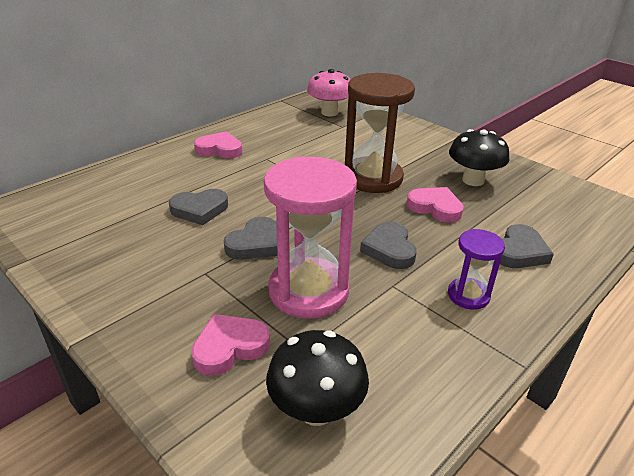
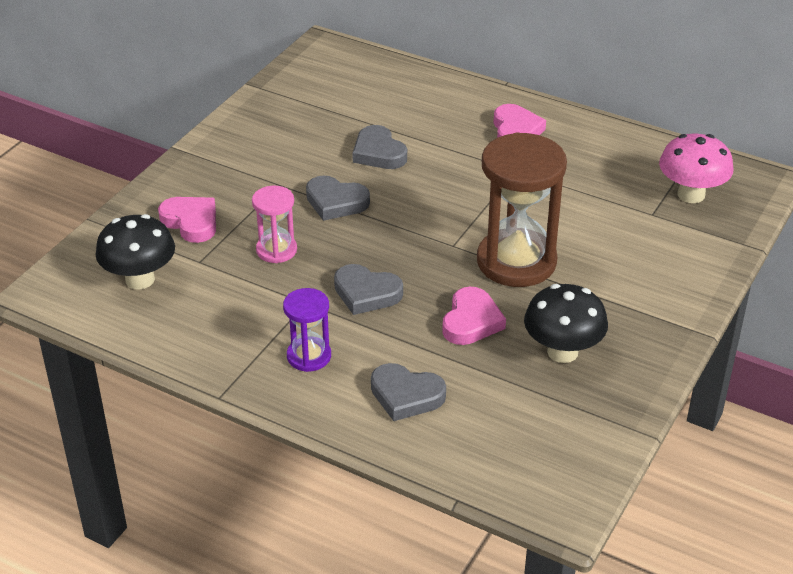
camera: 75 degrees right, 5 degrees up
pink hourglass [264,156,357,319] -> pink hourglass [252,185,297,263], size x0.52
grey heart [360,221,417,269] -> grey heart turned 135 degrees counterclockwise [334,264,403,315]

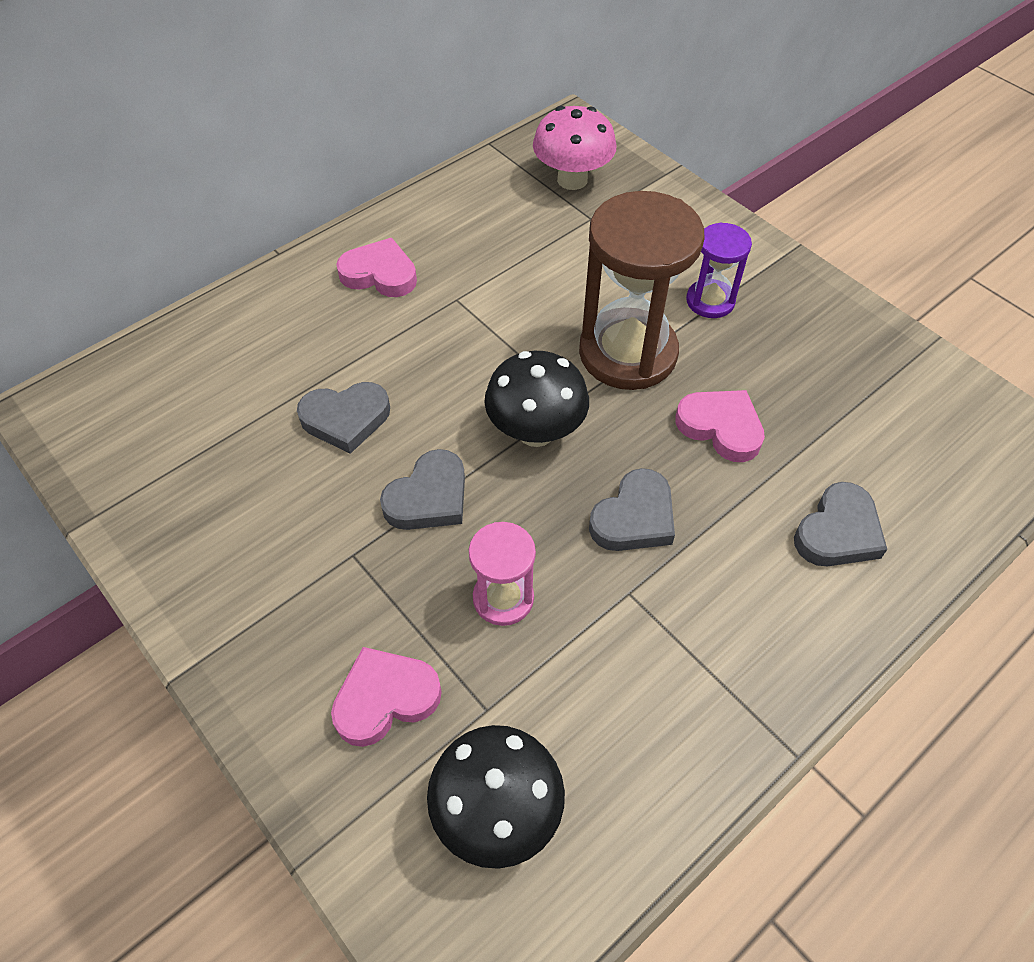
camera: 70 degrees left, 15 degrees up
purple hourglass [283,288,331,372] -> purple hourglass moved to [686,222,752,318]
black mushroom [524,284,608,363] -> black mushroom moved to [484,351,589,447]

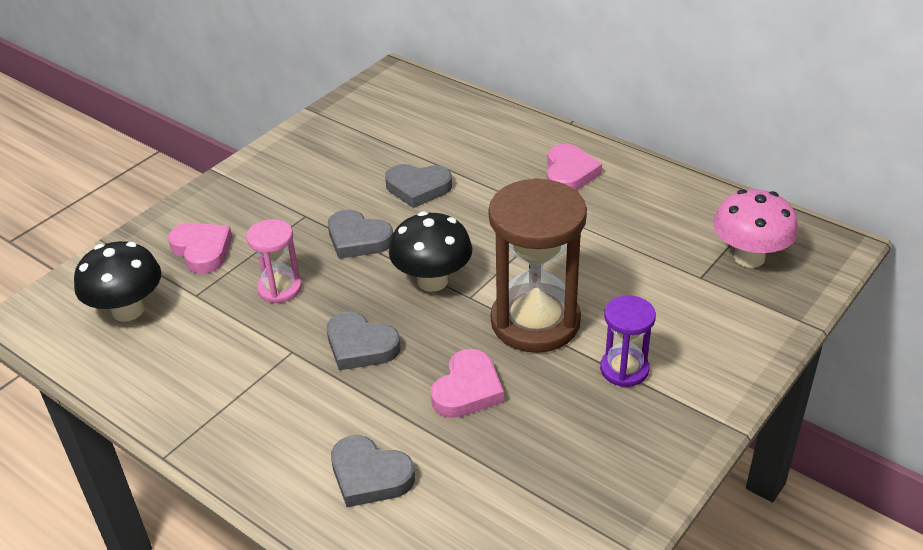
camera: 80 degrees right, 15 degrees down
grey heart [297,382,390,454] -> grey heart turned 60 degrees counterclockwise [385,164,452,208]

